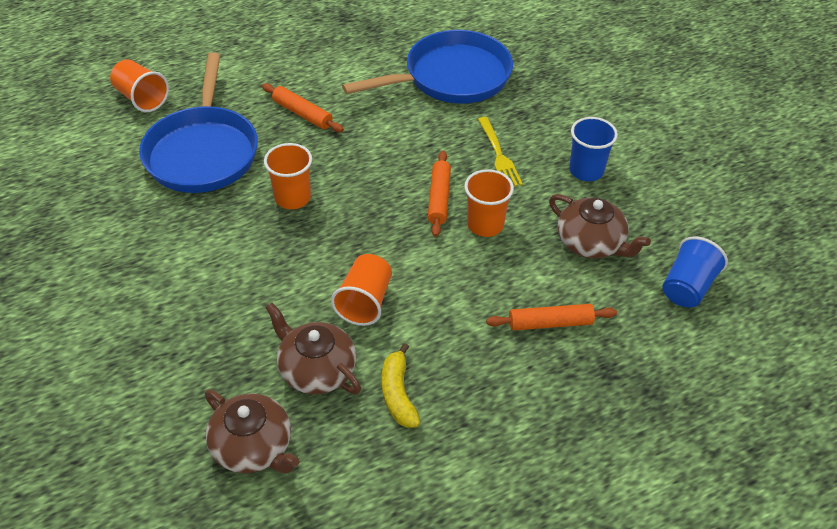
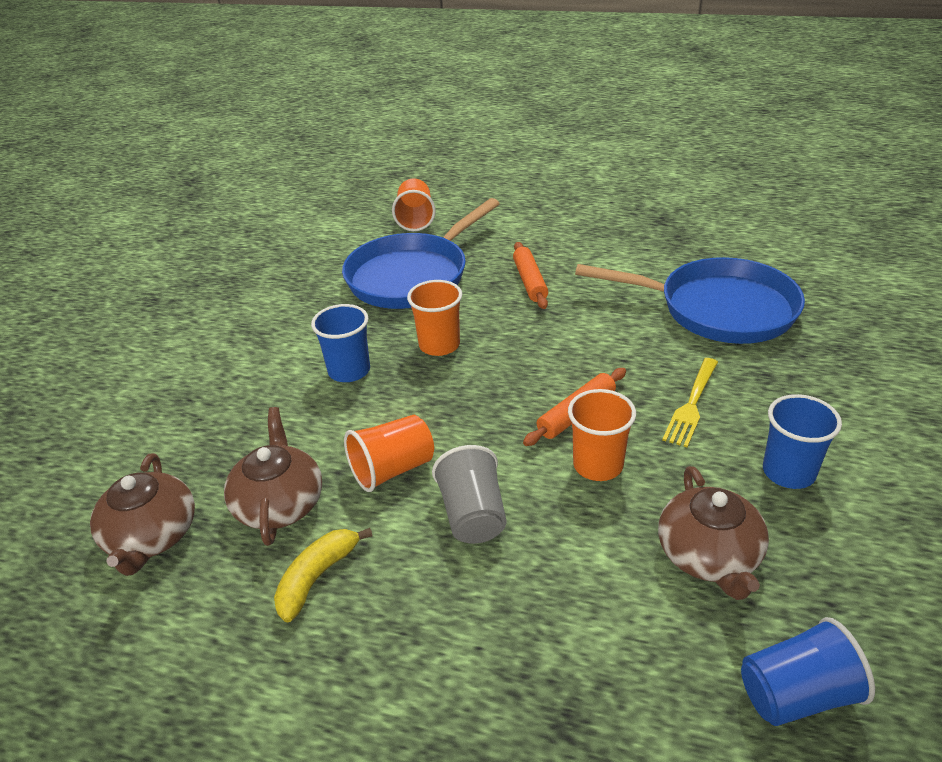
camera: 45 degrees right, 10 degrees down
orange rolling pin [486,304,617,330] -> none
none -> blue cup [311,304,370,382]
none -> grey cup [432,445,506,544]

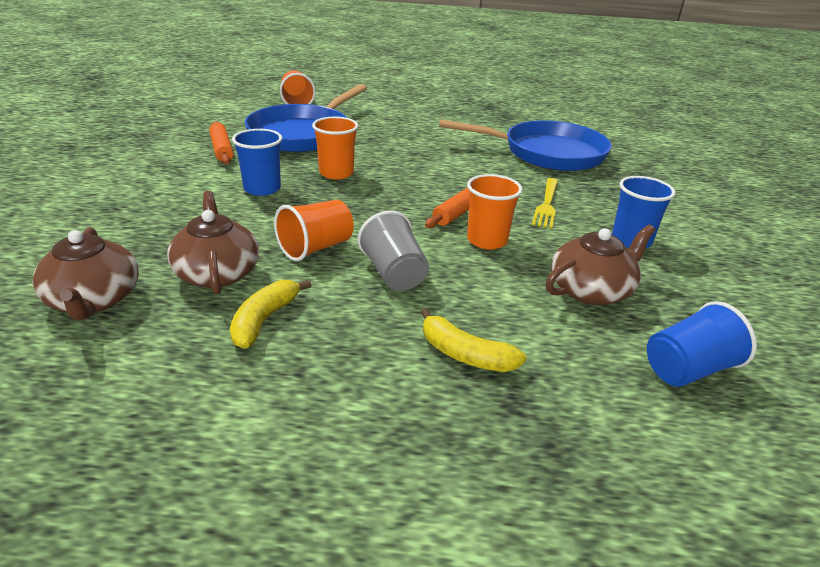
camera: 15 degrees left, 5 degrees down
orange rolling pin [513,242,548,309] -> orange rolling pin moved to [209,121,233,164]
brown teapot [658,466,769,600] -> brown teapot turned 105 degrees counterclockwise [546,225,655,305]
none -> yellow banana [420,308,526,372]

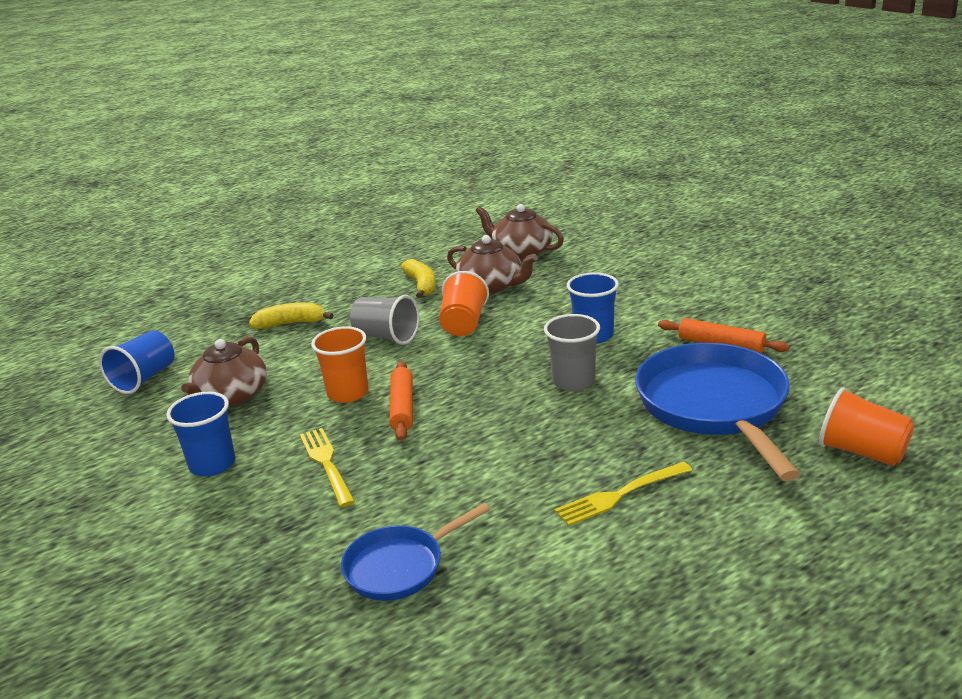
camera: 145 degrees right, 5 degrees down
orange cup [312,117,359,179] -> grey cup [544,314,600,391]
blue pan [439,119,612,171] -> blue pan [341,503,490,601], size x0.54
none -> yellow fork [555,462,692,526]

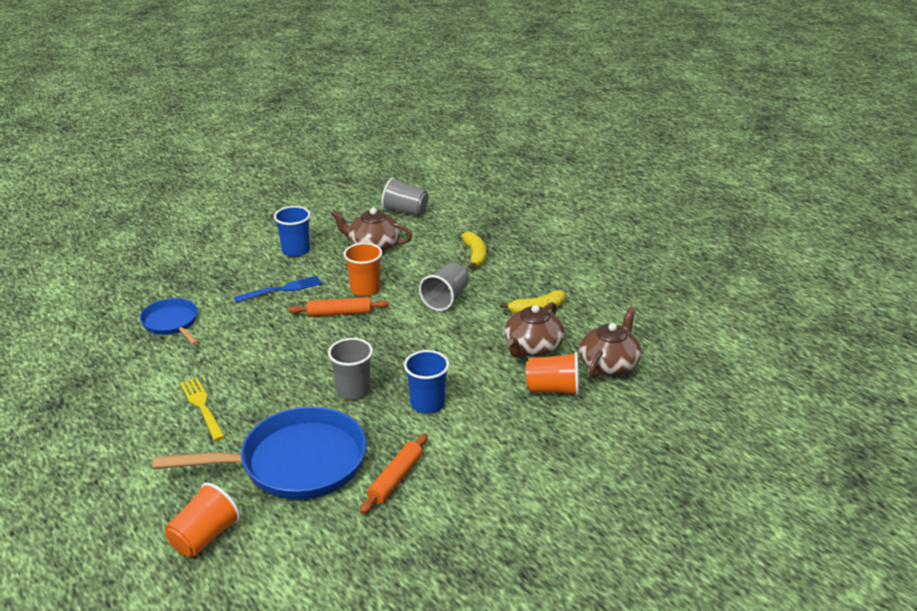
camera: 85 degrees right, 5 degrees up
blue cup [99,330,174,394] -> grey cup [381,178,429,216]
yellow fork [300,428,355,507] -> blue fork [234,276,322,303]
orange cup [439,271,489,336] -> orange cup moved to [526,352,579,396]

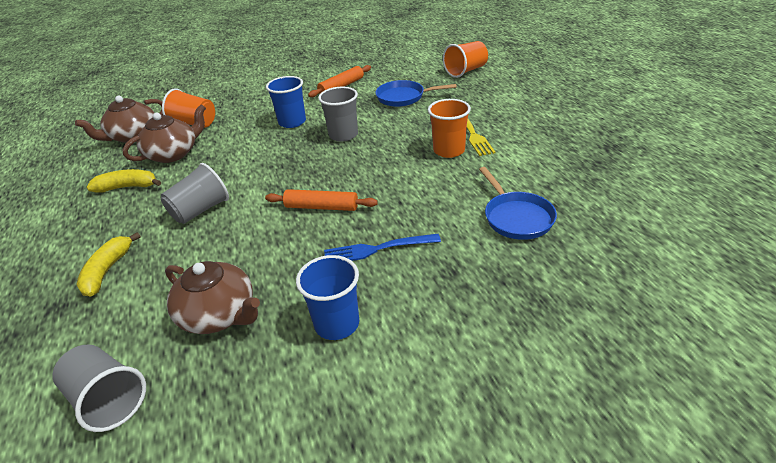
camera: 160 degrees left, 5 degrees up
blue pan [153,406,367,500] -> blue pan [375,80,457,107], size x0.54
orange cup [344,243,382,297] -> orange cup moved to [428,99,471,158]

